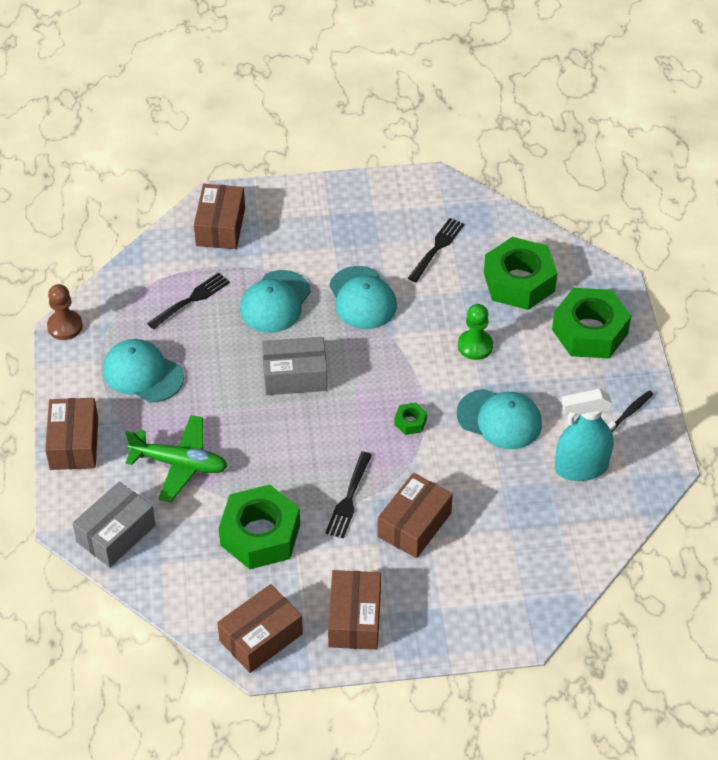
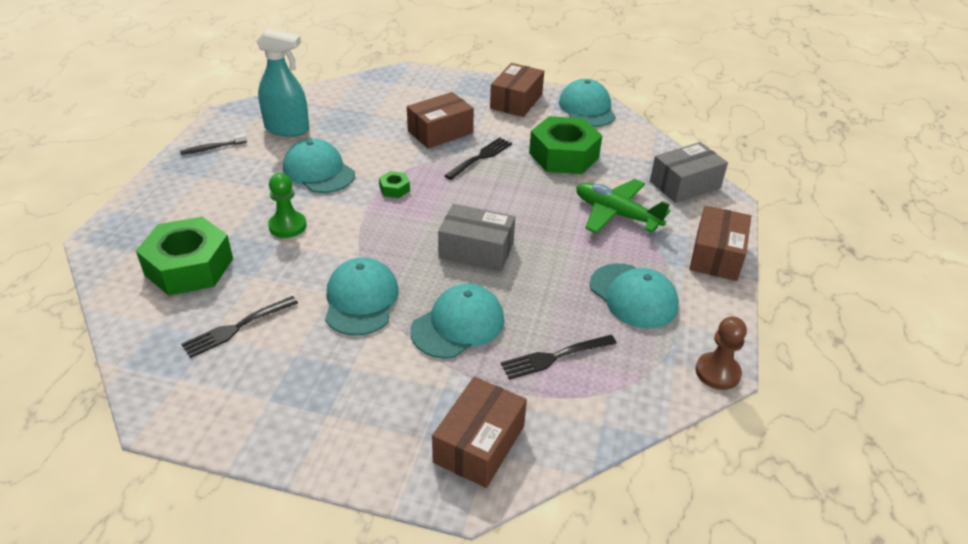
camera: 160 degrees left, 10 degrees down
brown box [217,584,303,673] -> turquoise cap [559,79,616,127]
green nut [552,288,631,358] -> none

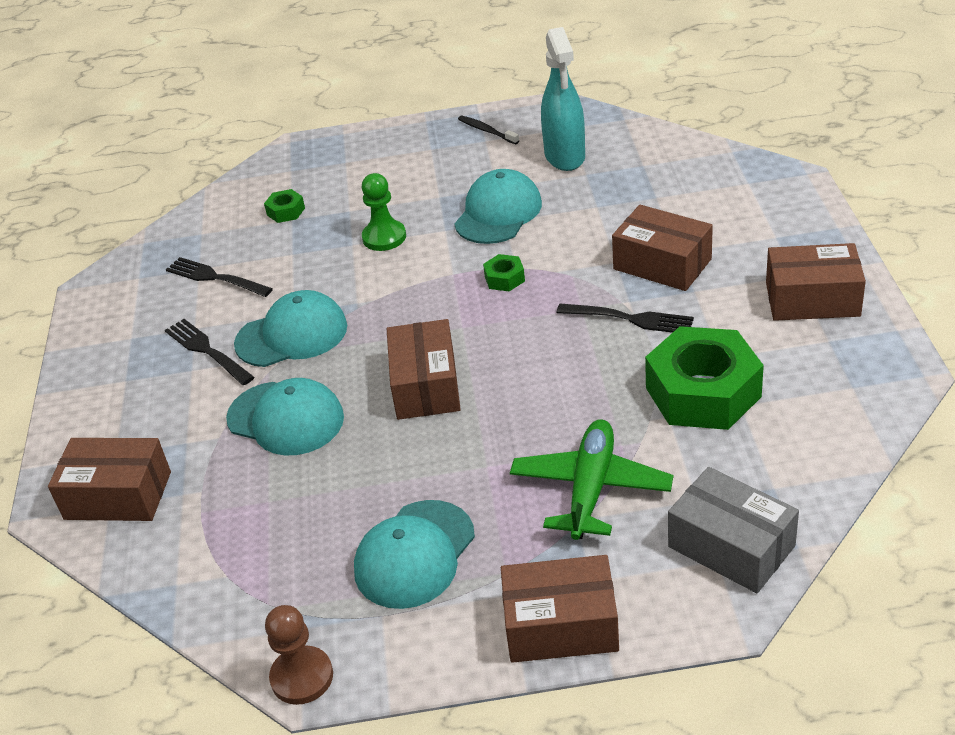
camera: 75 degrees right, 0 degrees up
green nut [136,217,233,296] -> green nut [264,189,305,223], size x0.42
grey box [438,204,515,271] -> brown box [387,319,461,420]
black fork [501,335,617,380] -> black fork moved to [165,319,254,385]
turquoise cap [559,79,616,127] -> none

